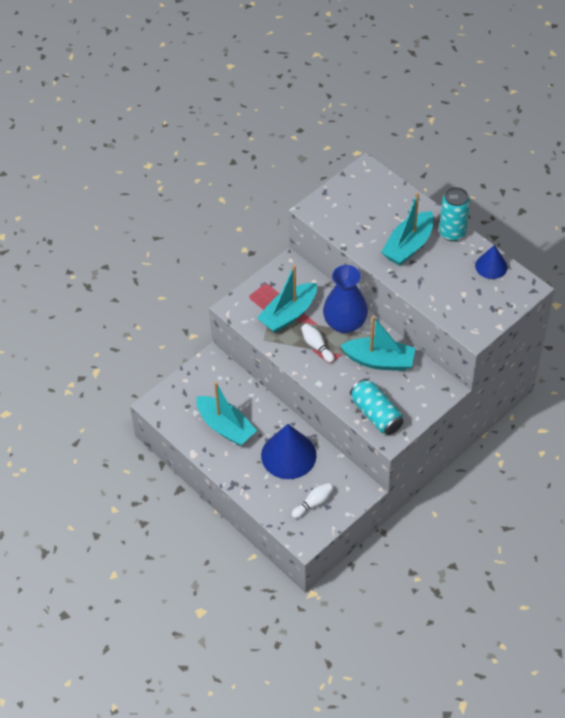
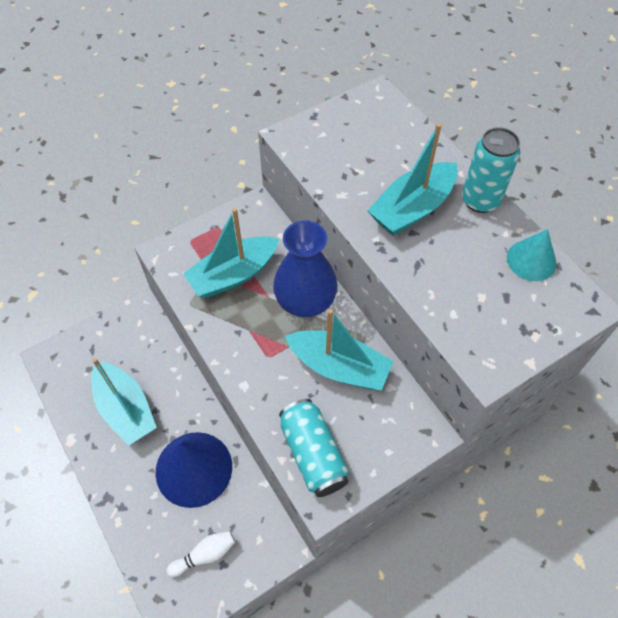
camera: 10 degrees right, 5 degrees up
white bowling pin [301,324,334,363] -> none
blue cone [475,245,507,279] -> turquoise cone [507,229,557,281]

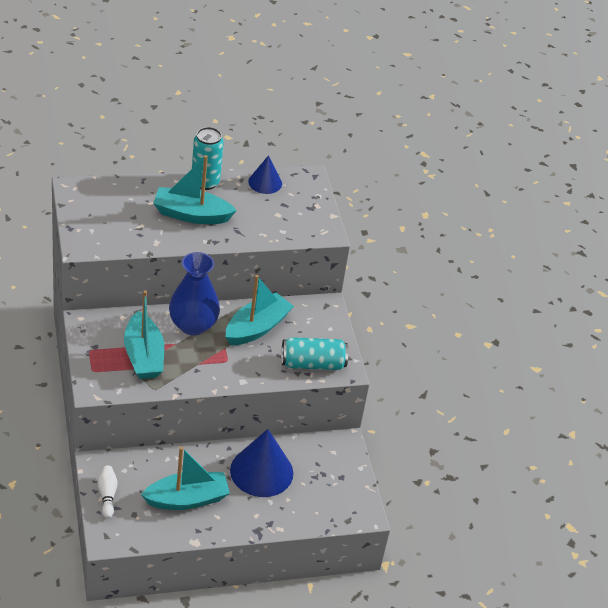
camera: 75 degrees left, 15 degrees down
white bowling pin [167,531,235,577] -> white bowling pin moved to [98,465,118,519]
turquoise boat [367,123,458,236] -> turquoise boat turned 120 degrees clockwise [153,155,237,224]
turquoise cone [507,229,557,281] -> blue cone [248,155,282,194]

